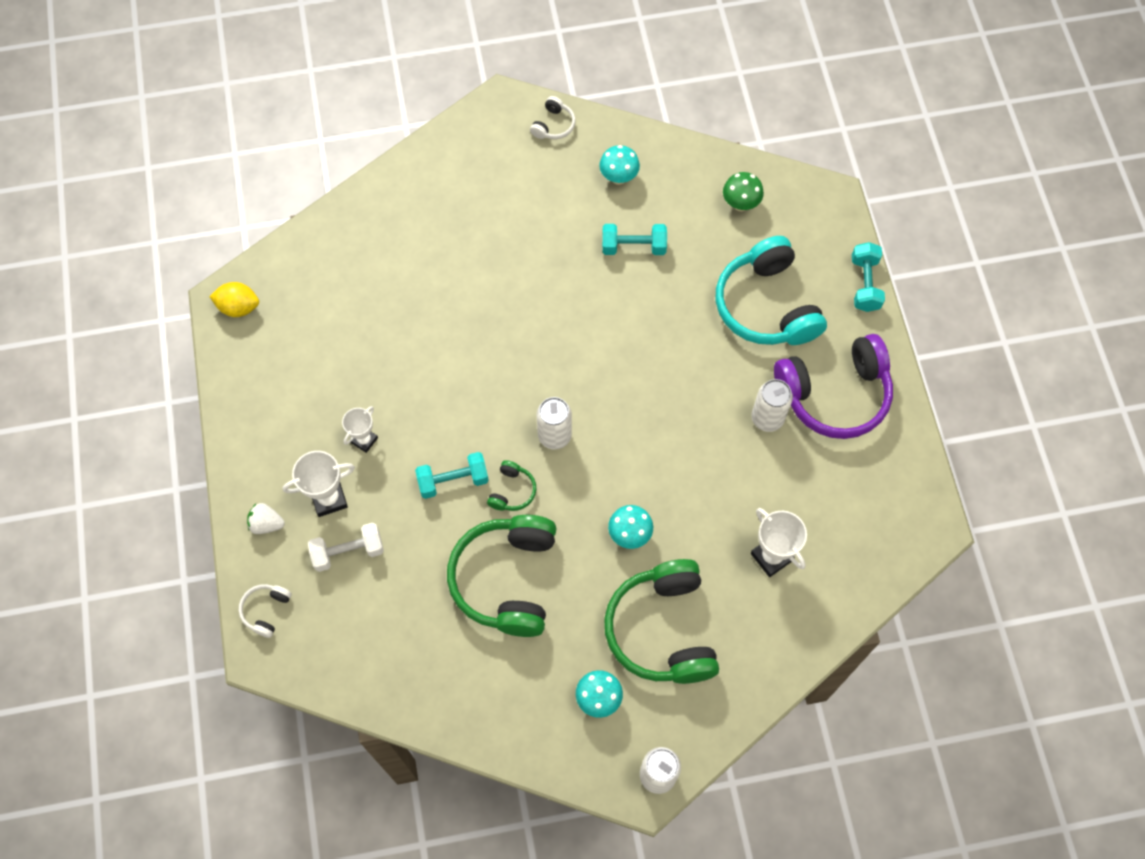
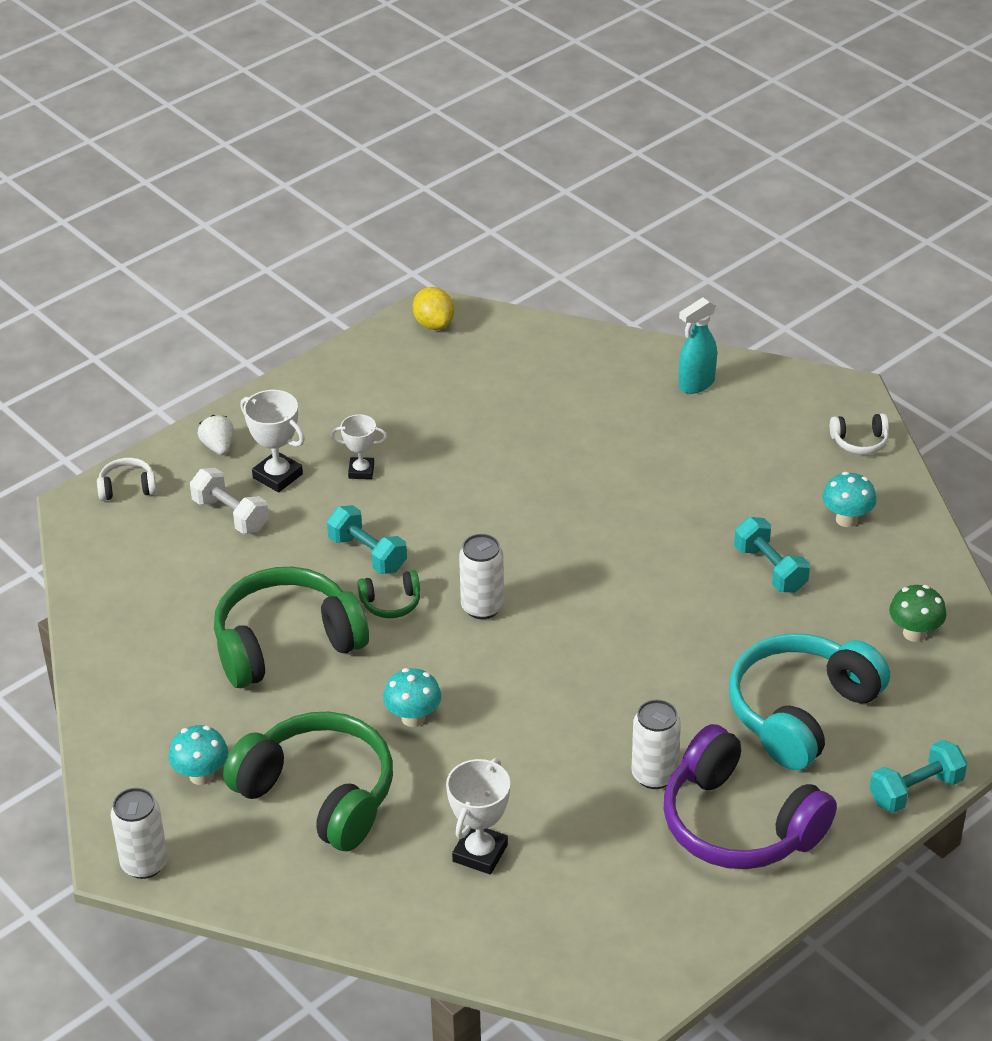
camera: 60 degrees right, 25 degrees down
green headphones [604,559,719,684] -> green headphones turned 75 degrees clockwise [223,712,393,851]
none -> turquoise spray bottle [679,298,717,394]

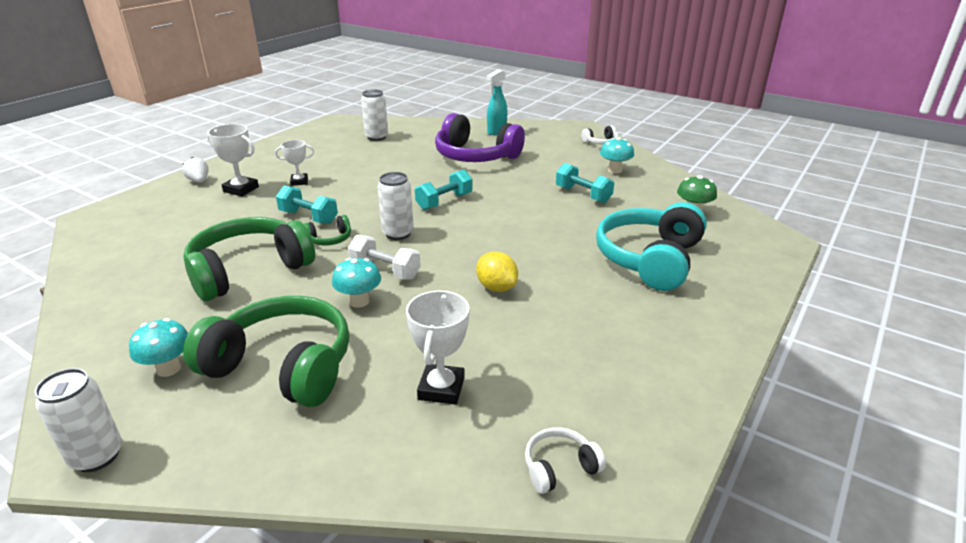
camera: 15 degrees left, 10 degrees down
white headphones [97,458,157,501] -> white headphones moved to [525,427,606,494]
white dumbbell [190,468,269,534] -> white dumbbell moved to [348,235,421,280]
yellow lemon [413,287,454,330] -> yellow lemon moved to [476,251,518,292]
white can [631,700,681,789] -> white can moved to [361,89,388,141]
purple headphones [664,724,837,869] -> purple headphones moved to [435,113,525,162]
turquoise dumbbell [869,740,967,813] -> turquoise dumbbell moved to [415,169,472,210]

